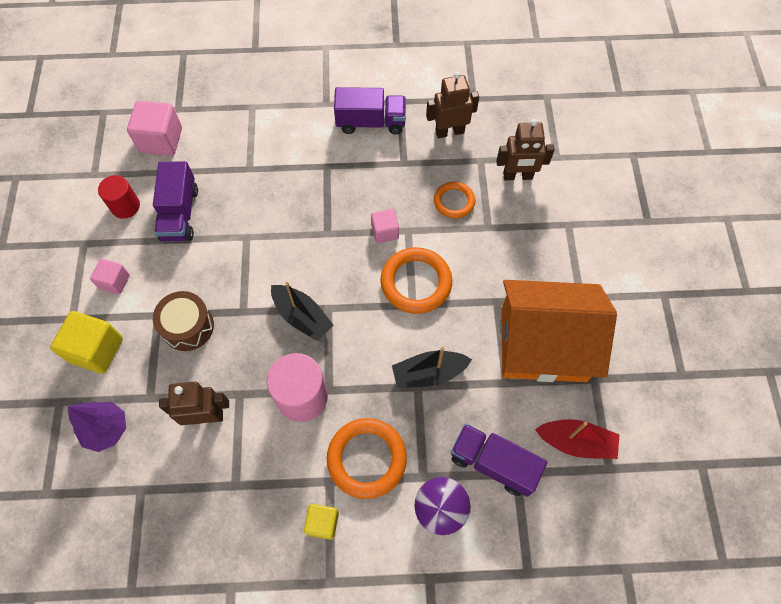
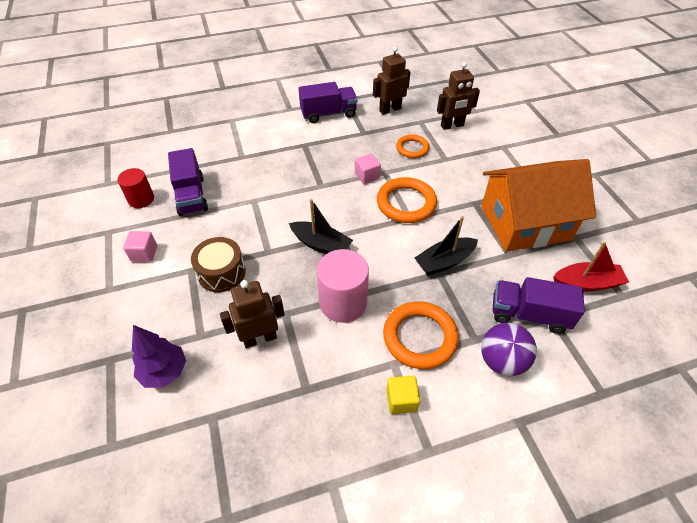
camera: 15 degrees left, 15 degrees down
yellow cube [50,311,123,374] -> none
pink cube [127,101,182,156] -> none

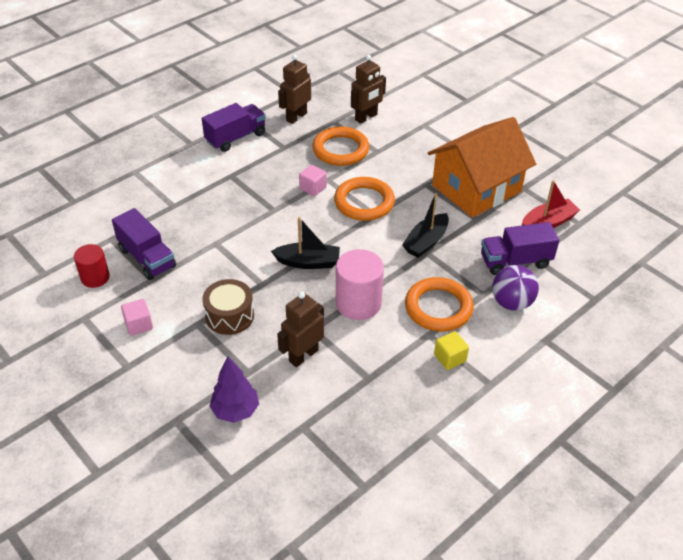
camera: 25 degrees left, 5 degrees down
orange ring [396,135,430,158] -> orange ring [312,126,369,166], size x1.63

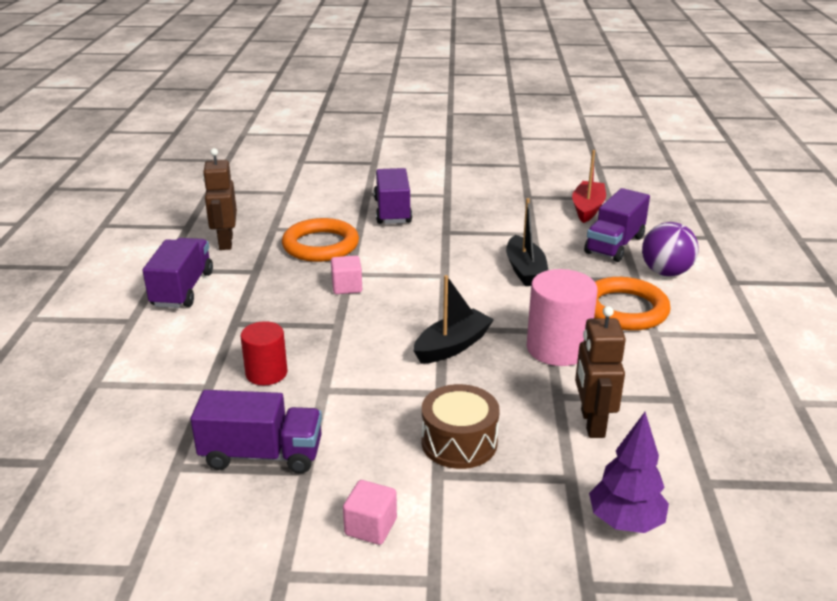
camera: 45 degrees left, 15 degrees down
red cylinder [74,244,110,288] -> red cylinder moved to [240,321,287,385]
orange ring [334,177,395,221] -> none
brown robot [351,55,386,124] -> none
orange house [428,117,536,218] -> none
yellow cube [434,331,469,370] -> none
none -> purple truck [374,168,412,224]

